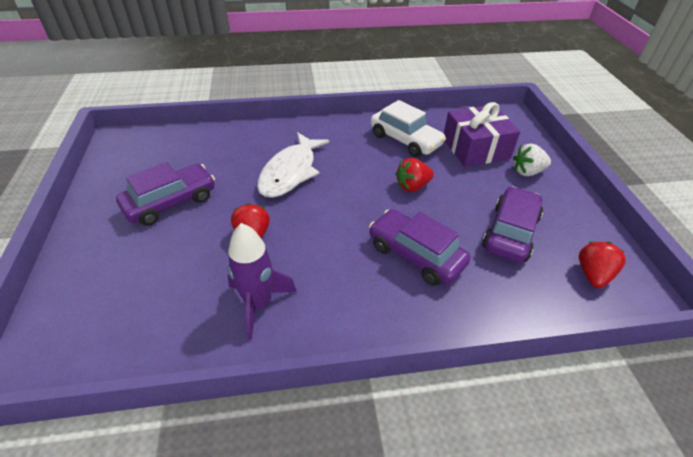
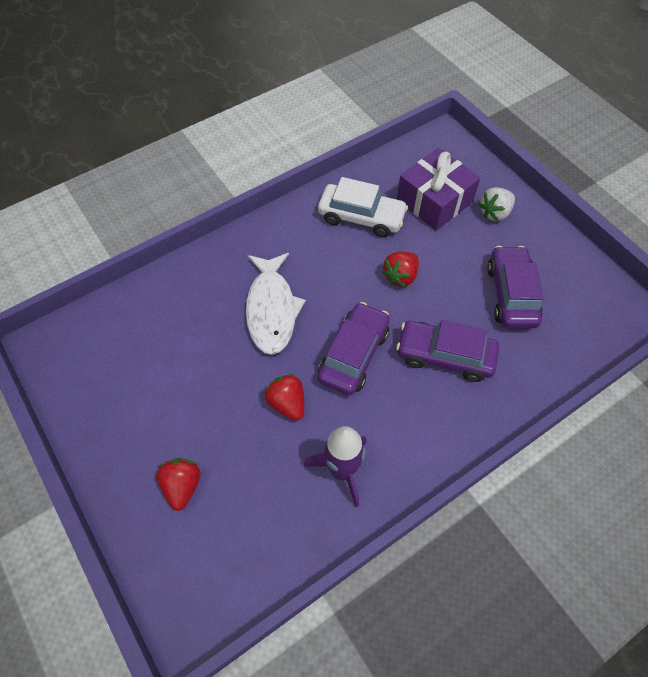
camera: 25 degrees left, 15 degrees up
purple car [116,162,215,226] -> purple car moved to [318,302,390,396]
red strawberry [579,241,626,288] -> red strawberry moved to [156,458,201,511]

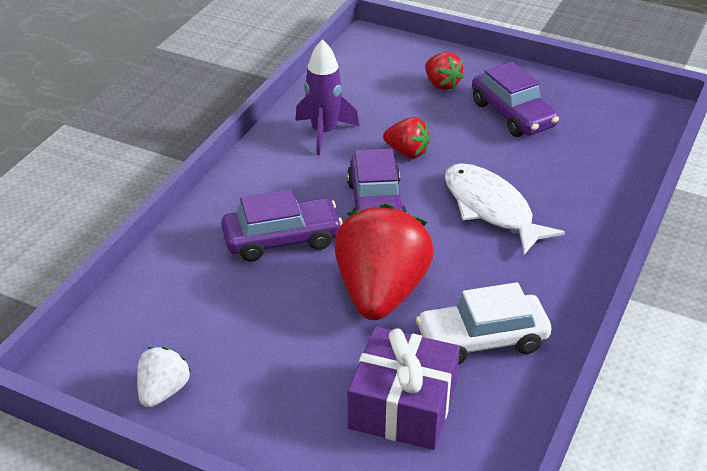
camera: 150 degrees right, 20 degrees down
red strawberry [382,252,419,287] -> red strawberry [334,204,434,320], size x2.05
white strawberry [478,187,515,221] -> white strawberry moved to [137,347,191,408]
purple car [487,246,543,329] -> purple car moved to [472,62,559,137]

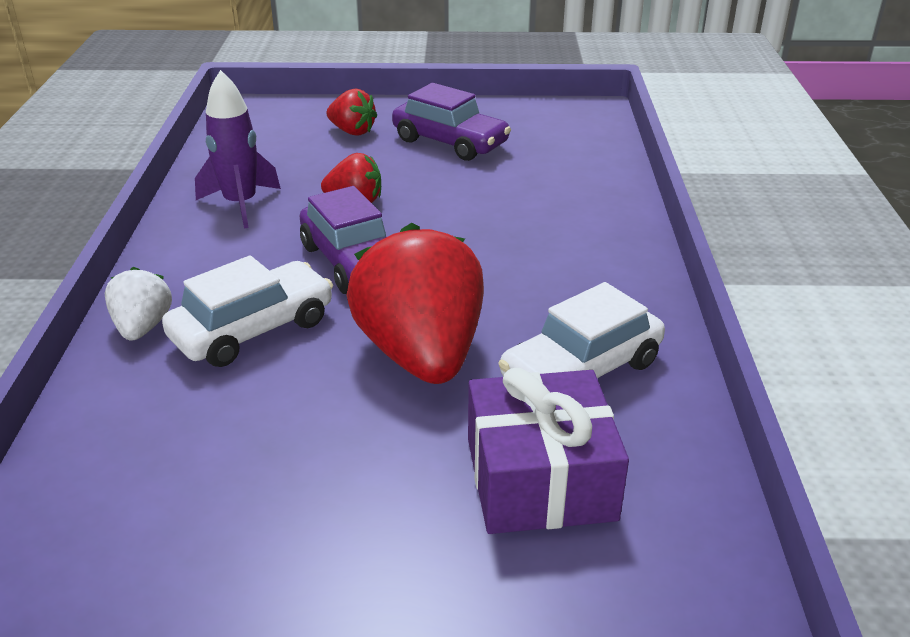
camera: 25 degrees left, 5 degrees down
white strawberry [137,347,191,408] -> white strawberry moved to [105,267,172,340]
purple car [221,189,343,262] -> white car [162,256,333,367]
white fish [445,163,565,255] -> none

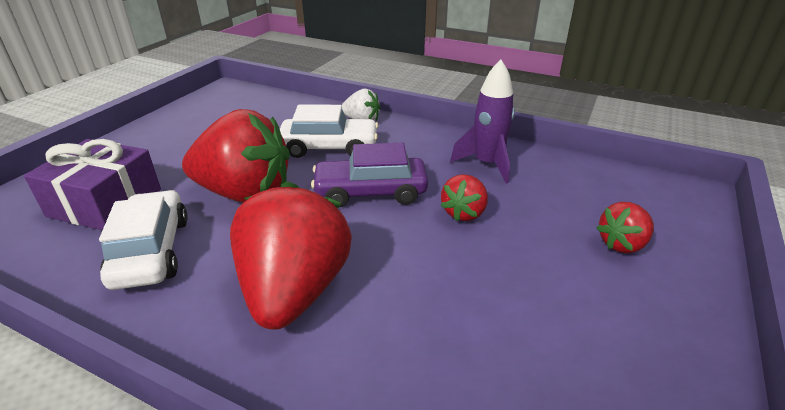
camera: 115 degrees right, 0 degrees up
white car [162,256,333,367] -> white car turned 75 degrees counterclockwise [280,105,379,158]
purple car [392,83,511,161] -> none
none -> red strawberry [230,181,352,330]

